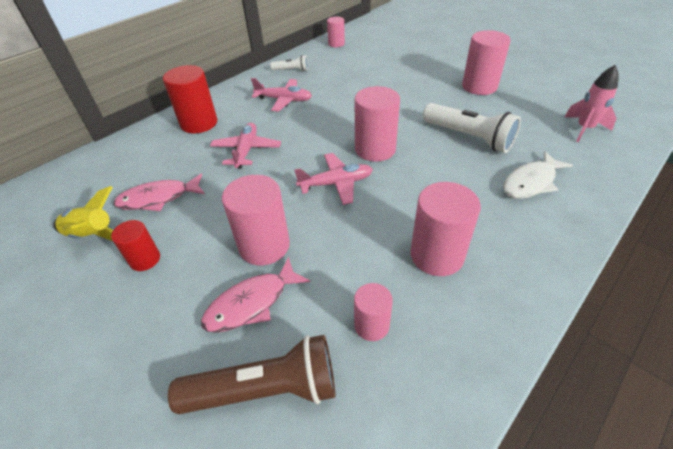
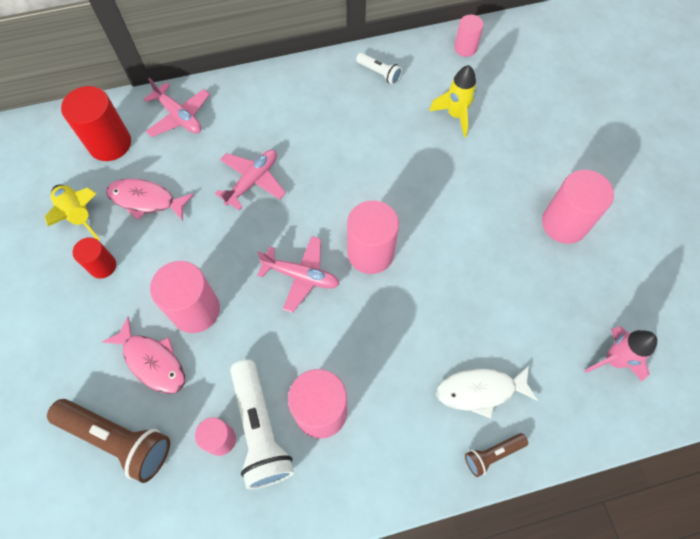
camera: 30 degrees right, 20 degrees up
red cylinder [163,65,217,134] -> red cylinder moved to [61,86,131,161]
pink fish [201,257,310,333] -> pink fish turned 135 degrees counterclockwise [102,316,185,394]
pink plane [251,78,312,112] -> pink plane moved to [144,78,210,137]
white flashlight [423,103,521,153] -> white flashlight moved to [230,360,294,489]
none -> yellow rocket [429,65,477,137]
none -> brown flashlight [465,433,528,477]

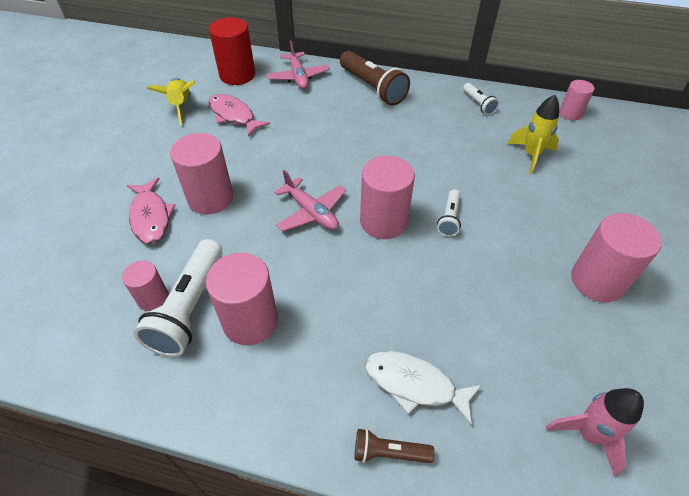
camera: 30 degrees right, 15 degrees down
brown flashlight [47,399,170,483] -> brown flashlight moved to [340,51,410,106]
red cylinder [73,237,116,278] -> none
pink plane [215,150,286,210] -> none
none -> white flashlight [437,189,461,237]

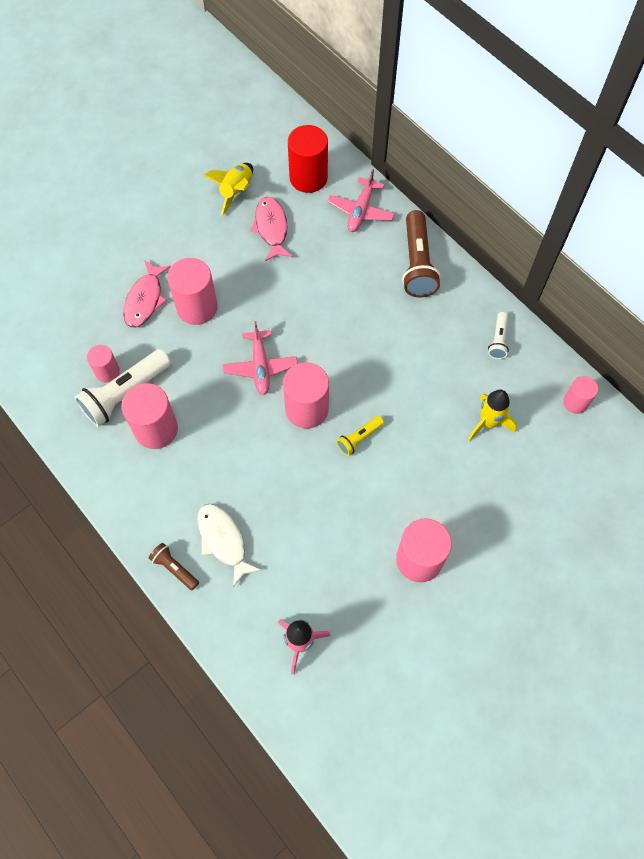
camera: 35 degrees right, 15 degrees up
white flashlight [437,189,461,237] -> yellow flashlight [336,416,384,456]

